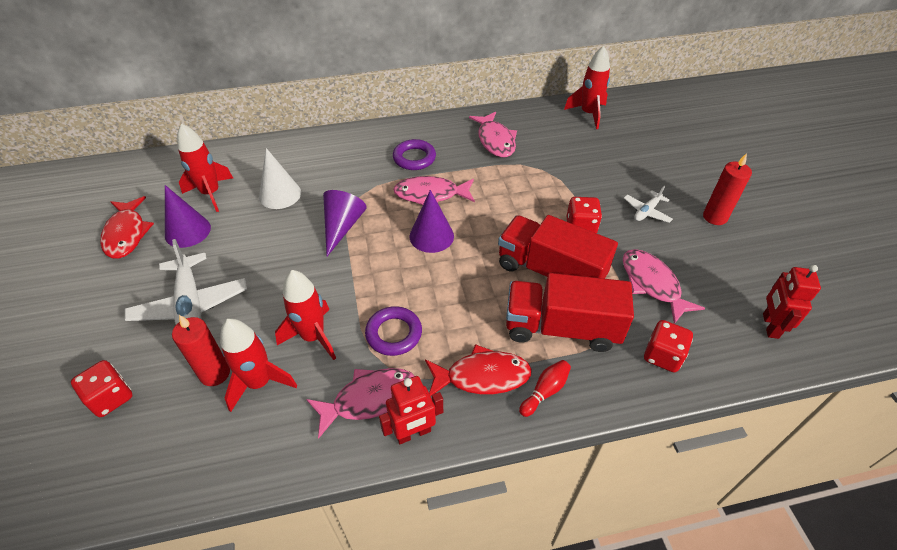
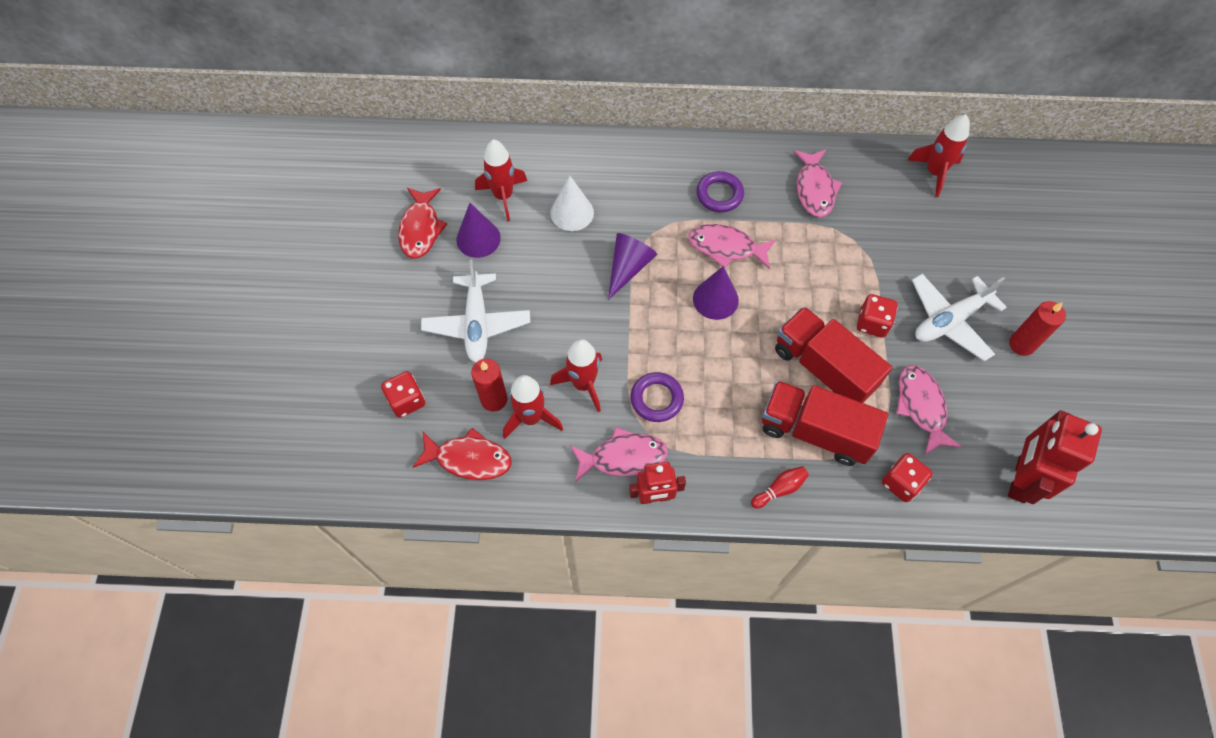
camera: 15 degrees right, 15 degrees up
red fish [425,344,532,396] -> red fish moved to [413,428,512,480]
white plane [624,186,673,223] -> white plane [912,274,1007,361], size x1.92
red robot [763,265,821,339] -> red robot [1008,410,1102,504], size x1.60

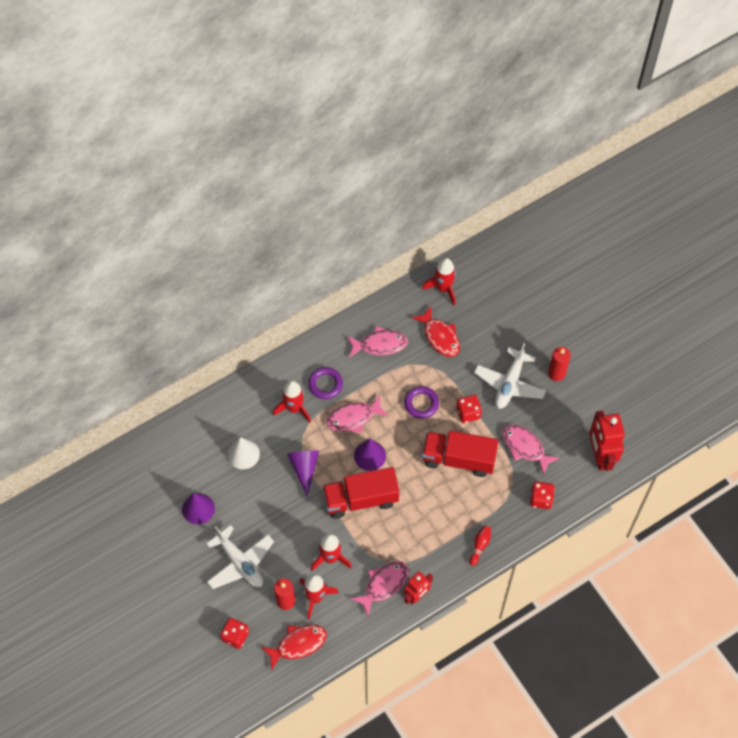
camera: 35 degrees left, 0 degrees up
red fish [398,188,447,259] -> red fish moved to [411,306,460,357]
red rocket [475,139,527,221] -> red rocket moved to [273,381,311,423]
purple ring [631,372,684,422] -> purple ring moved to [404,386,439,419]
red truck [762,380,888,466] -> red truck moved to [323,467,399,519]
pink fish [793,149,842,217] -> pink fish turned 60 degrees counterclockwise [347,326,408,358]

